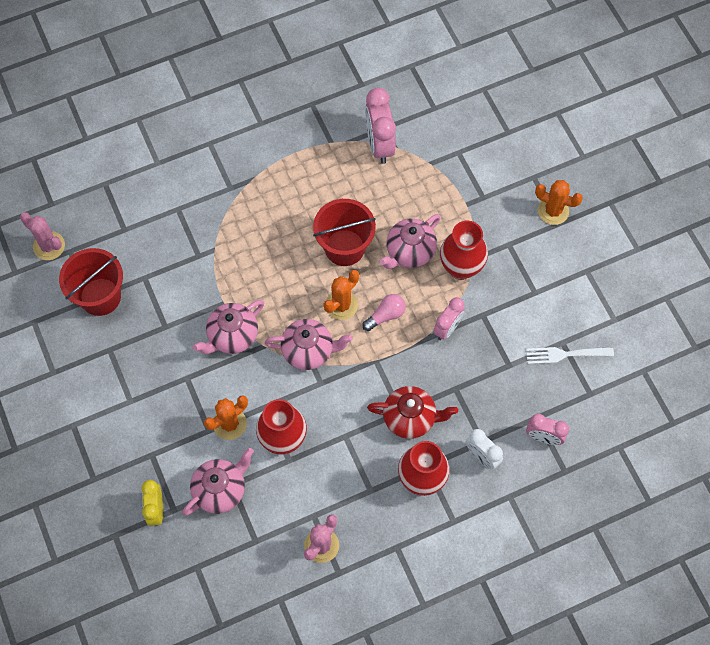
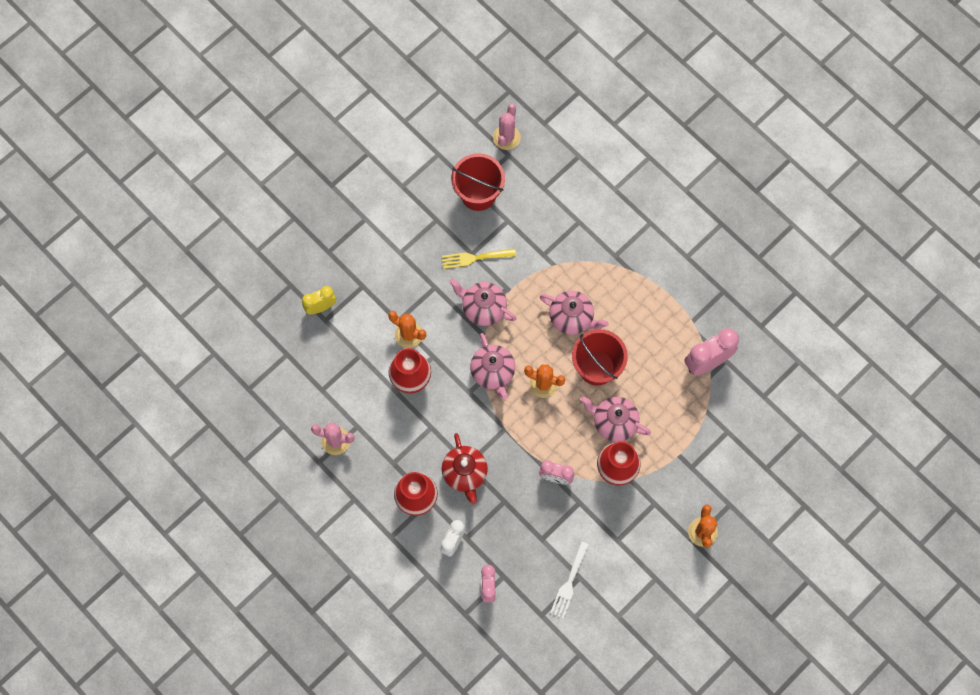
camera: 70 degrees right, 5 degrees up
pink teapot [183,448,254,515] -> pink teapot moved to [540,291,609,335]
pink light bulb [363,294,406,331] -> none
white fork [526,347,614,364] -> white fork turned 135 degrees counterclockwise [550,542,589,619]
none -> yellow fork [442,249,516,269]

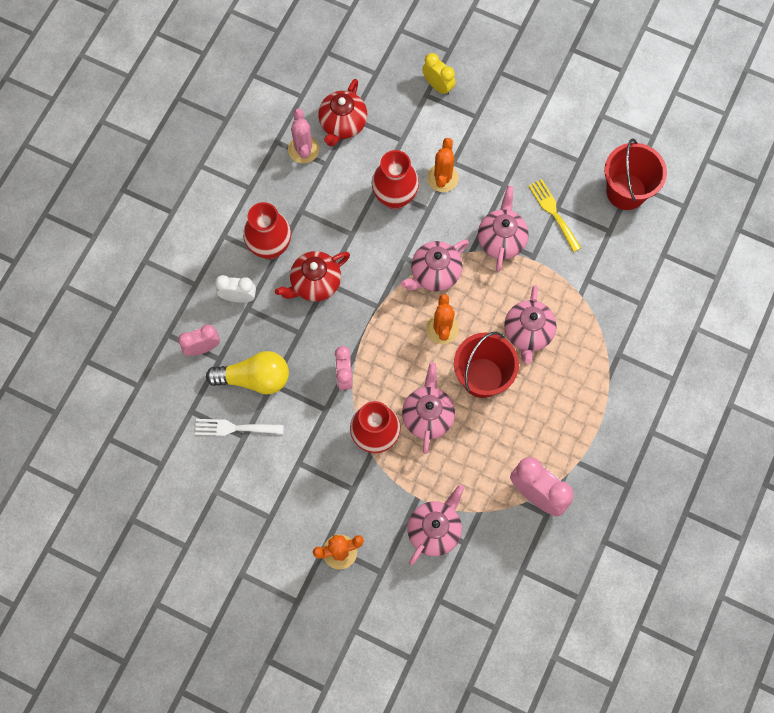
camera: 70 degrees right, 0 degrees up
pink cactus [493,104,521,150] -> none
none -> yellow light bulb [206,351,289,394]
none -> red teapot [318,79,367,147]
none -> pink teapot [407,485,464,565]

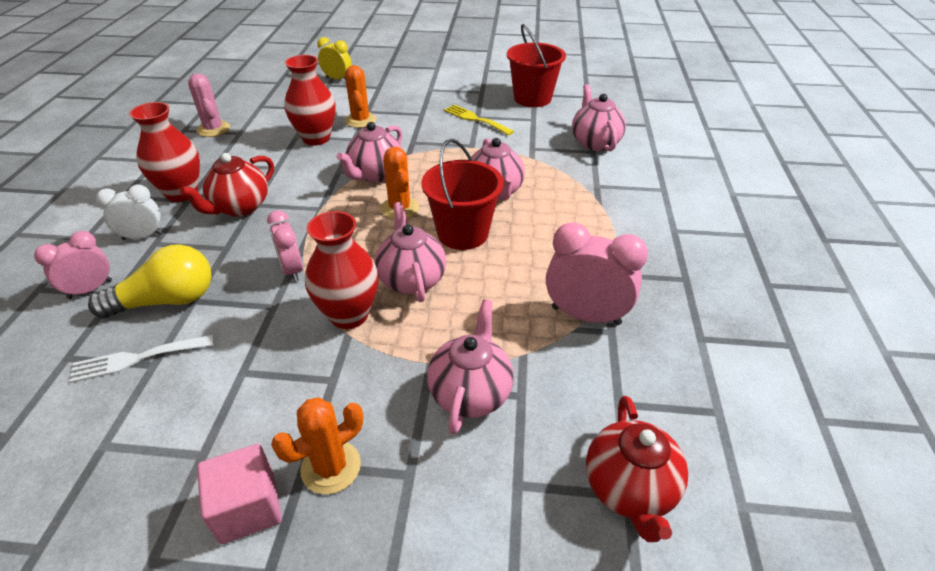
camera: 20 degrees left, 30 degrees down
red teapot [318,79,367,147] -> red teapot moved to [586,396,688,542]
pink teapot [478,186,528,272] -> pink teapot moved to [572,84,626,151]
none -> pink cube [197,444,282,544]

